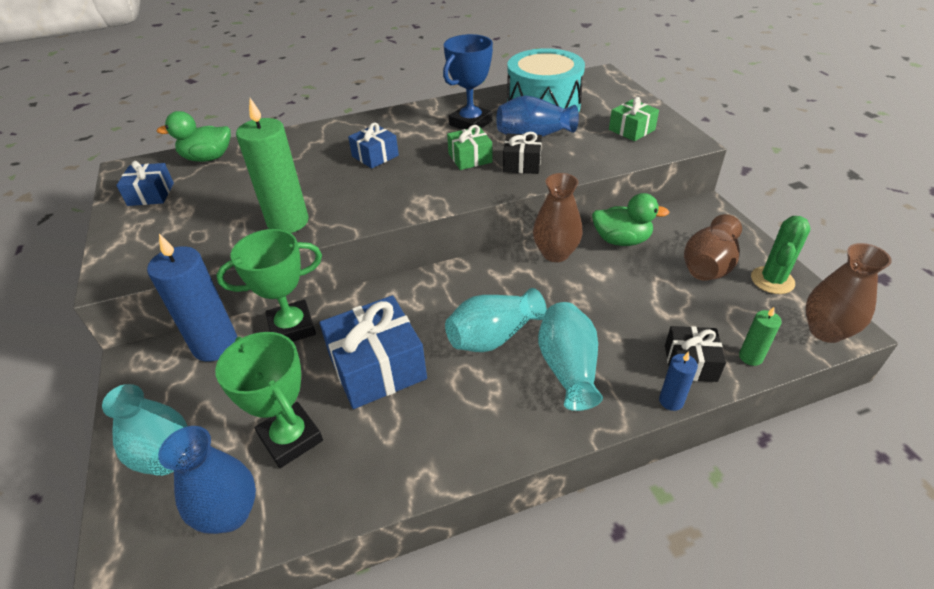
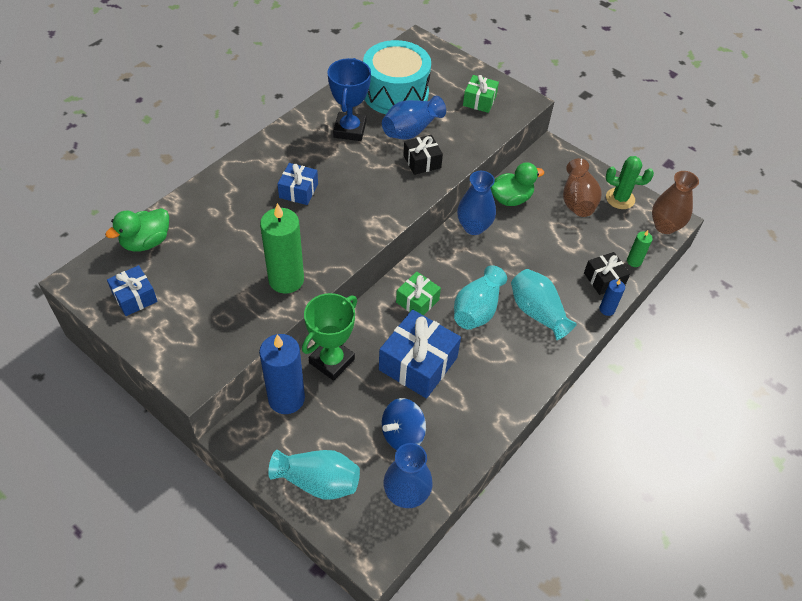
camera: 35 degrees left, 10 degrees up
green trophy [215,332,323,468] -> blue spinning top [382,398,426,450]
green gift [447,125,492,170] -> green gift moved to [396,272,441,315]
brown vase [533,173,583,262] -> blue vase [457,171,496,235]
green cactus [751,216,811,294] -> green cactus turned 75 degrees counterclockwise [606,156,654,209]

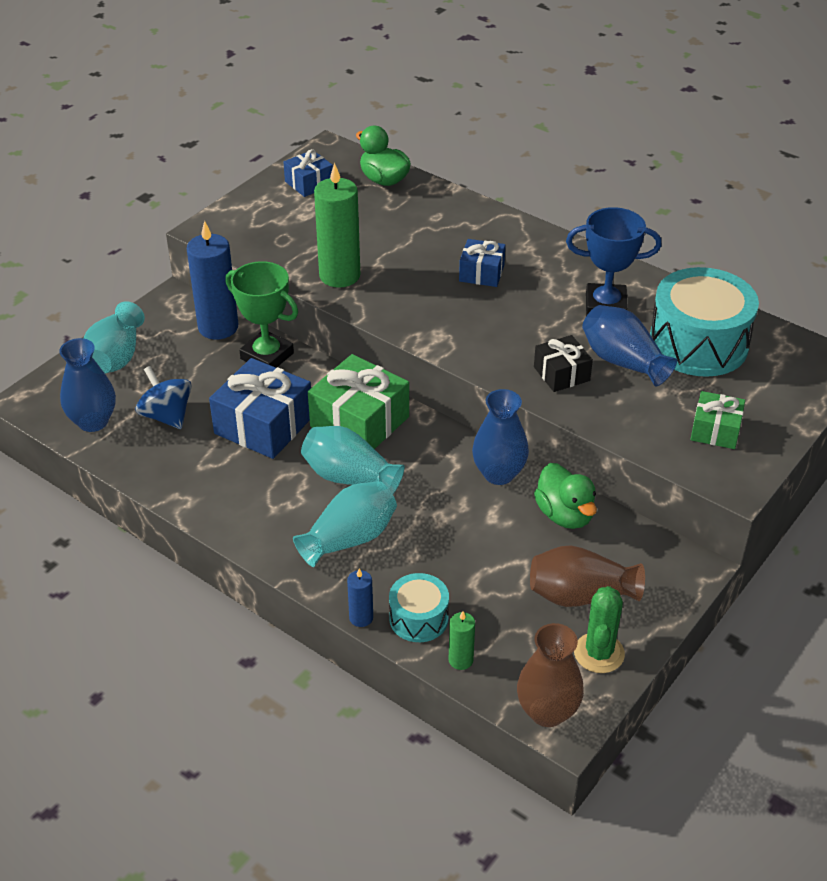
camera: 90 degrees right, 10 degrees down
green gift [396,272,441,315] -> green gift [308,354,409,449], size x1.75
black gift [584,252,630,295] -> turquoise drum [389,573,449,642]

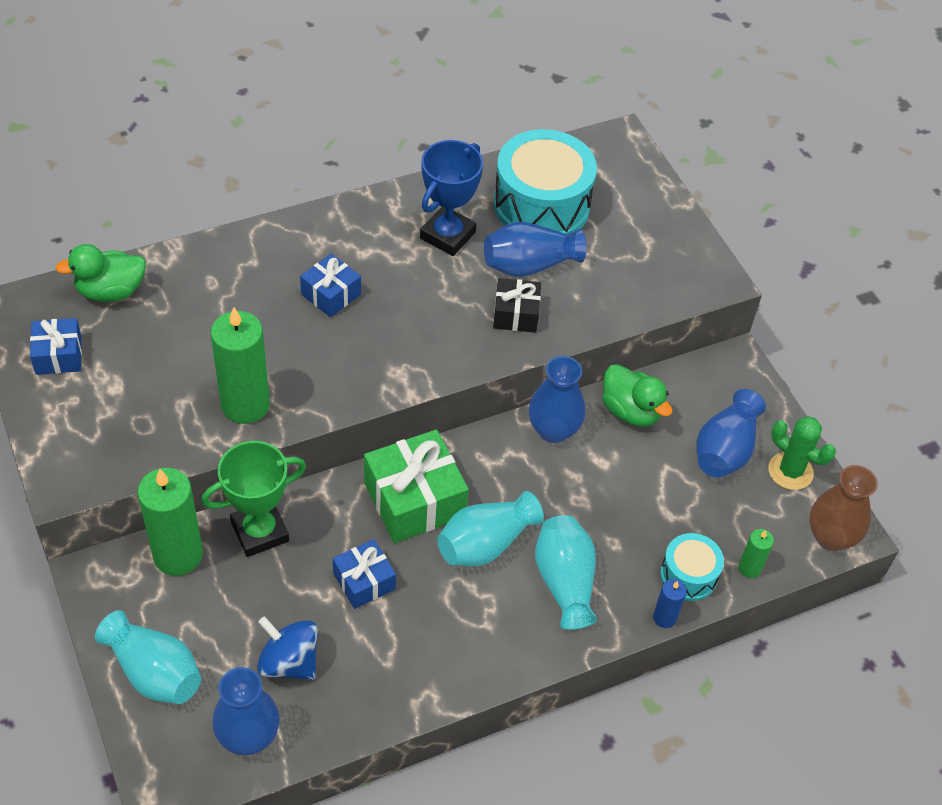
camera: 65 degrees left, 10 degrees up
blue spinning top [135,366,192,429] -> blue spinning top turned 45 degrees clockwise [257,616,318,680]
blue candle [187,221,238,340] -> green candle [137,468,203,576]
blue gift [209,358,311,459] -> blue gift [333,539,396,609], size x0.57
brown vase [530,545,645,607] -> blue vase [696,389,766,478]
green duck [534,463,597,529] -> green duck turned 45 degrees clockwise [602,364,672,427]
green gift [690,391,745,449] -> none

